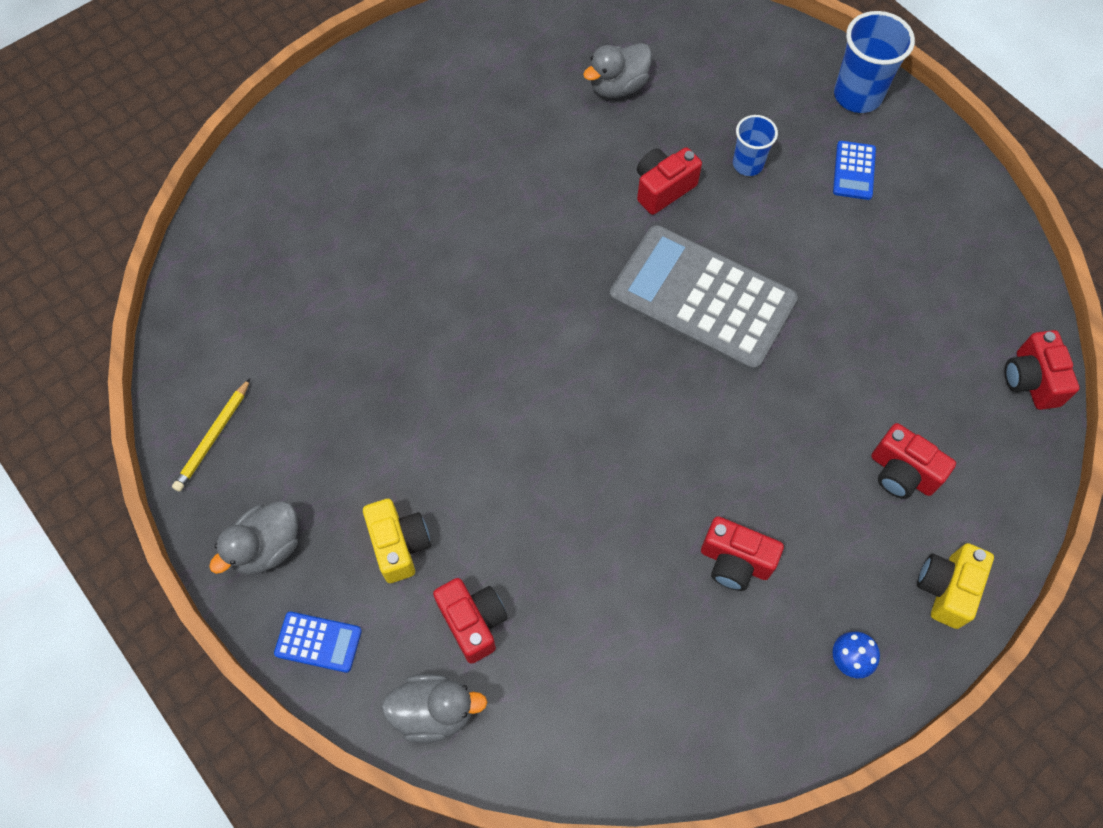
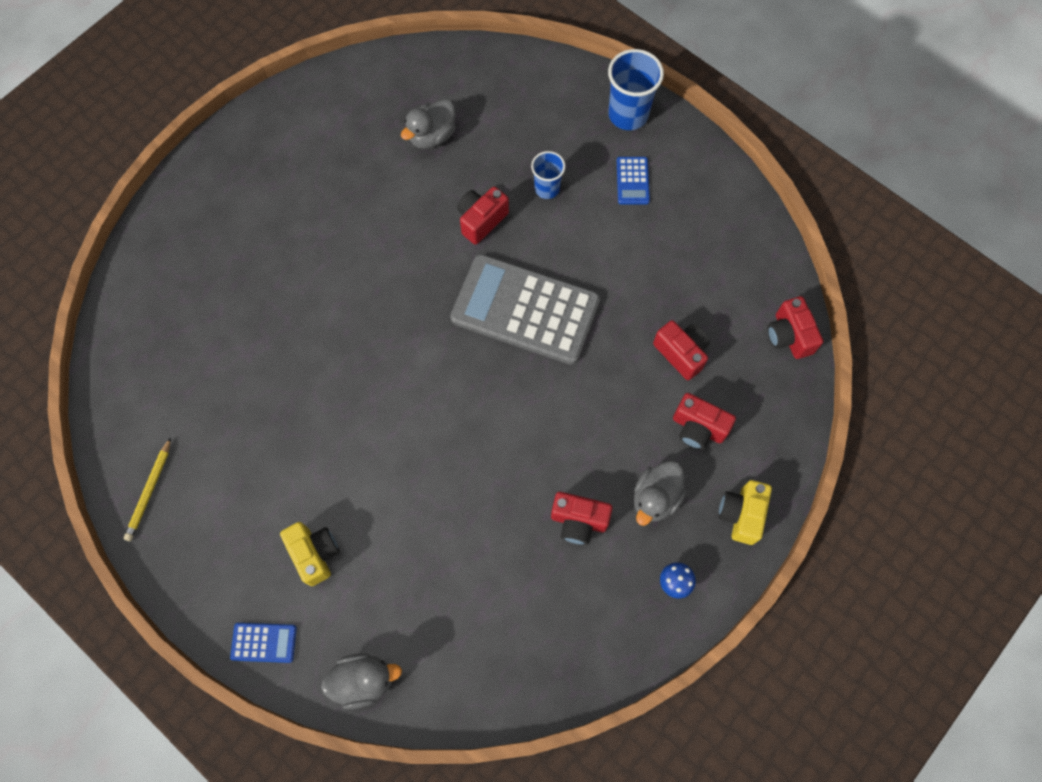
camera: 10 degrees left, 5 degrees up
grey duck [209,501,298,575] -> grey duck moved to [634,461,687,526]
red camera [433,578,508,664] -> red camera moved to [653,320,710,380]

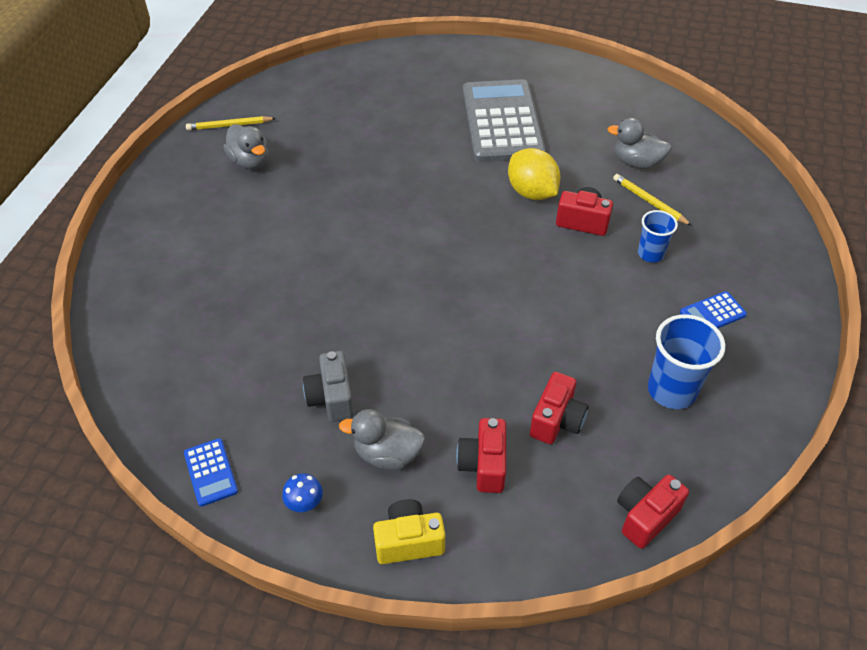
camera: 65 degrees right, 20 degrees down
blue calculator [230,623,297,663] -> blue calculator moved to [184,438,238,507]
yellow camera [280,522,339,586] -> none
grey duck [321,653,402,709] -> grey duck moved to [223,124,269,169]
grey calculator [450,254,600,365] -> grey calculator moved to [463,79,546,162]
red camera [551,492,612,545] -> grey camera [303,351,354,422]
blue cup [608,49,664,130] -> blue cup moved to [648,315,725,409]
none -> yellow lemon [508,148,560,200]
none -> yellow pencil [613,174,692,226]

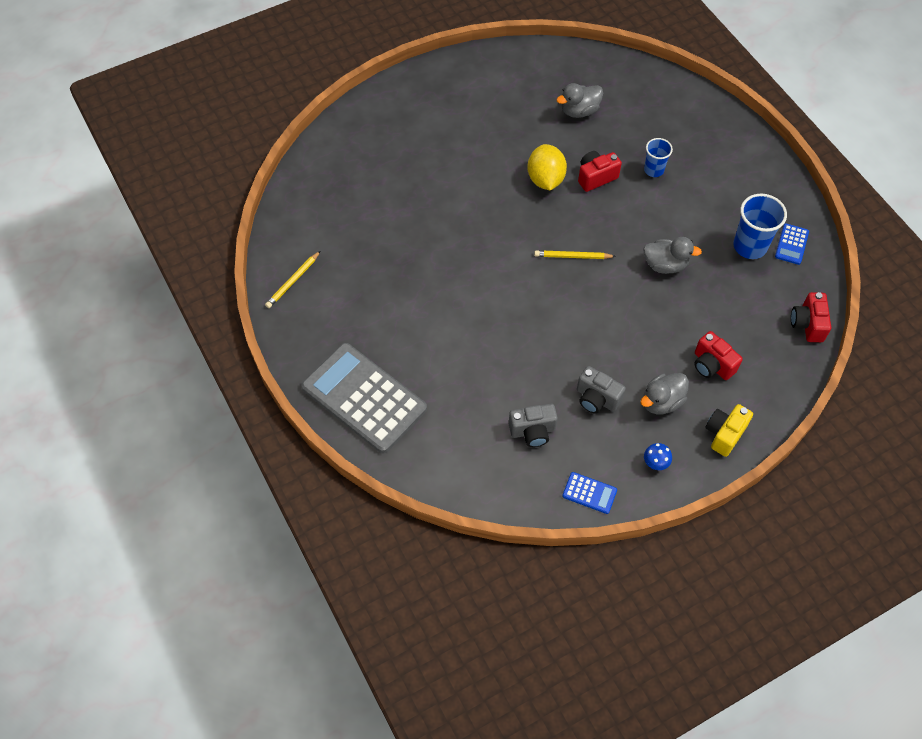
camera: 45 degrees left, 10 degrees up
grey duck [223,124,269,169] -> grey duck moved to [643,237,702,274]
grey calculator [463,79,546,162] -> grey calculator moved to [301,343,427,453]
yellow lemon [508,148,560,200] -> yellow lemon turned 75 degrees clockwise [527,144,567,190]
red camera [530,372,588,444] -> none
yellow pencil [613,174,692,226] -> yellow pencil moved to [534,250,616,259]
blue calculator [680,291,747,328] -> blue calculator moved to [775,223,809,265]
none -> grey camera [509,404,558,447]

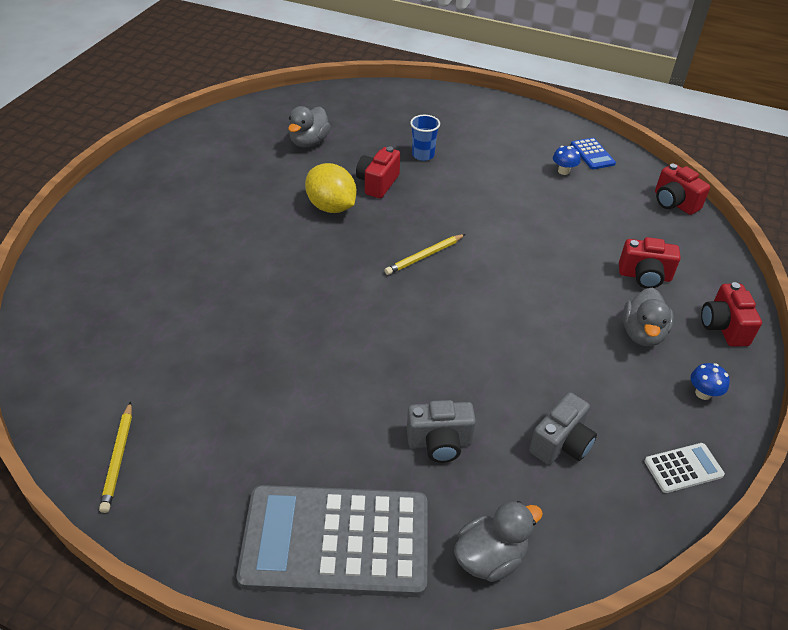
camera: 40 degrees left, 15 degrees down
blue calculator [562,472,617,514] -> white calculator [644,443,725,493]
grey camera [577,366,626,414] -> grey camera moved to [407,400,476,463]
grey duck [643,237,702,274] -> grey duck moved to [454,501,543,582]
yellow camera [705,404,753,457] -> red camera [701,282,762,347]
blue cup [733,194,787,259] -> blue mushroom [553,146,581,175]

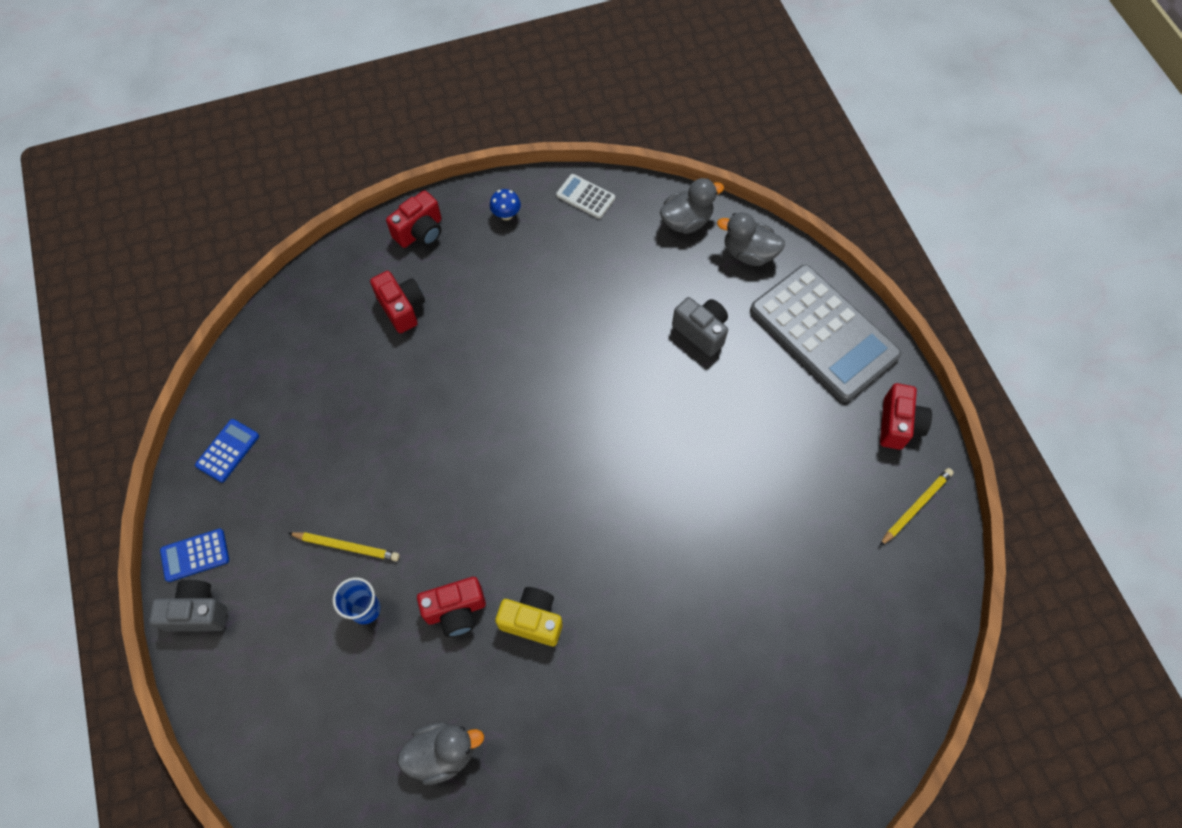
camera: 130 degrees left, 20 degrees up
yellow lemon [305,163,357,213] -> yellow camera [495,587,562,646]
yellow pencil [385,234,465,275] -> yellow pencil moved to [288,532,400,561]
grey camera [529,392,597,465] -> grey camera moved to [149,580,227,631]
blue mushroom [553,146,581,175] -> none
grey duck [623,288,674,346] -> grey duck moved to [660,178,724,234]
red camera [655,164,710,215] -> red camera moved to [880,383,932,450]
none -> blue calculator [160,529,229,582]

